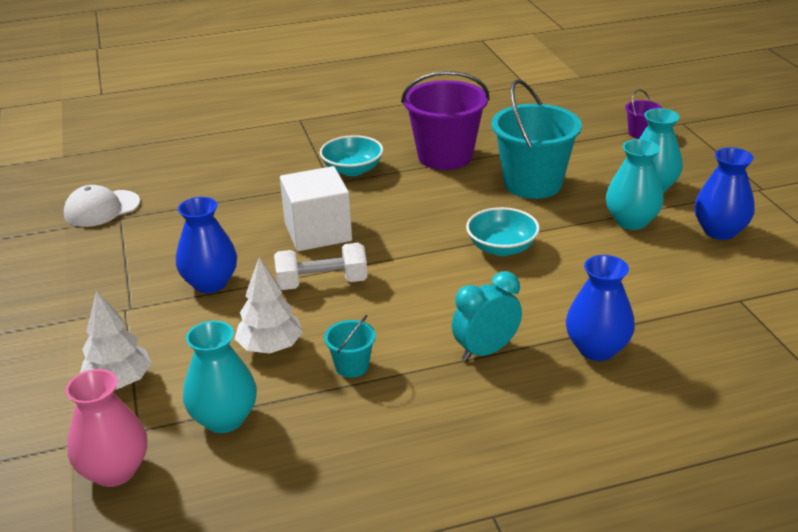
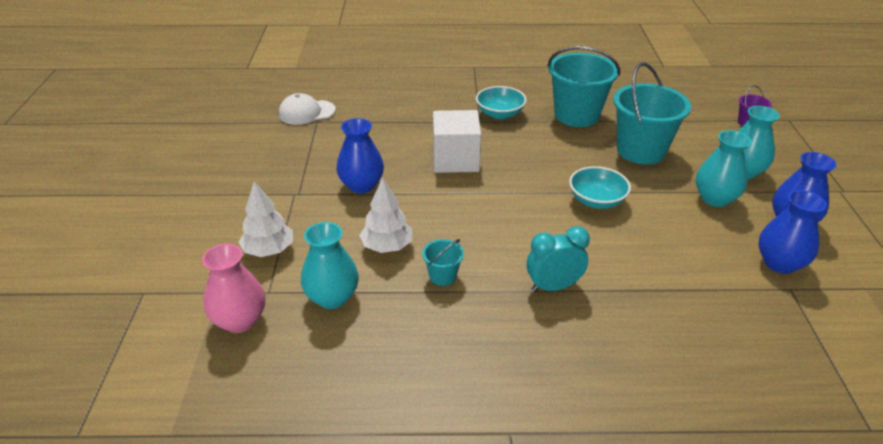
camera: 15 degrees right, 5 degrees up
white dumbbell [274,243,368,290] -> none
purple bucket [401,71,490,170] -> turquoise bucket [548,46,620,127]
blue vase [566,255,635,361] -> blue vase moved to [759,190,827,274]

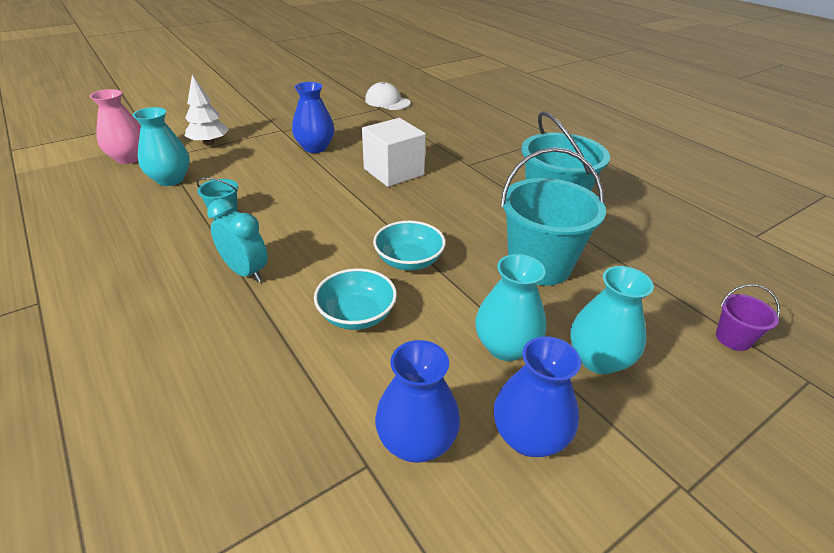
camera: 55 degrees right, 0 degrees up
white tree [359,177,412,253] -> none
turquoise bowl [476,86,527,119] -> turquoise bowl moved to [314,268,397,330]

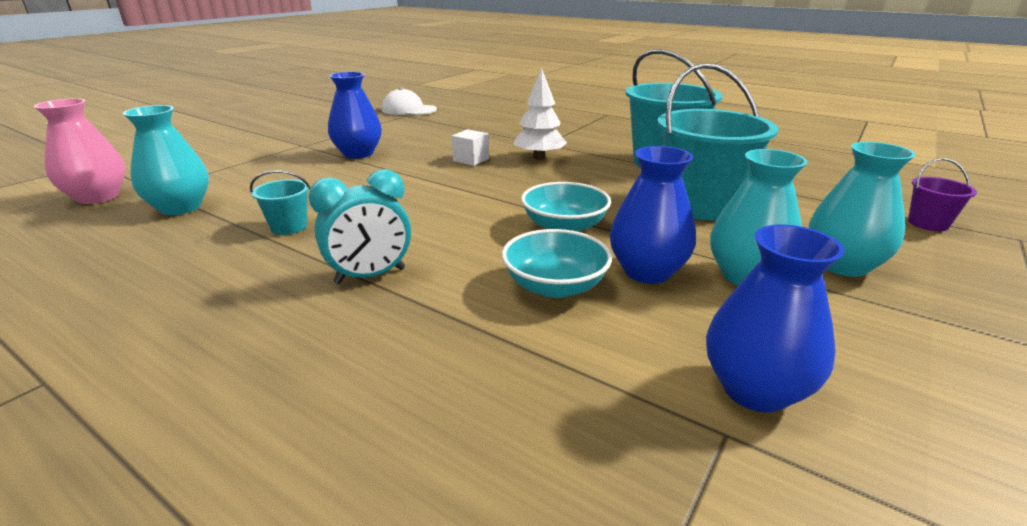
camera: 20 degrees left, 10 degrees down
white tree [185,75,229,145] -> white tree moved to [513,68,567,160]
turquoise clock [207,199,268,282] -> turquoise clock turned 135 degrees clockwise [309,169,411,284]
white cube [362,118,426,187] -> white cube [452,129,489,166], size x0.50
blue vase [493,336,581,457] -> blue vase moved to [610,146,696,284]

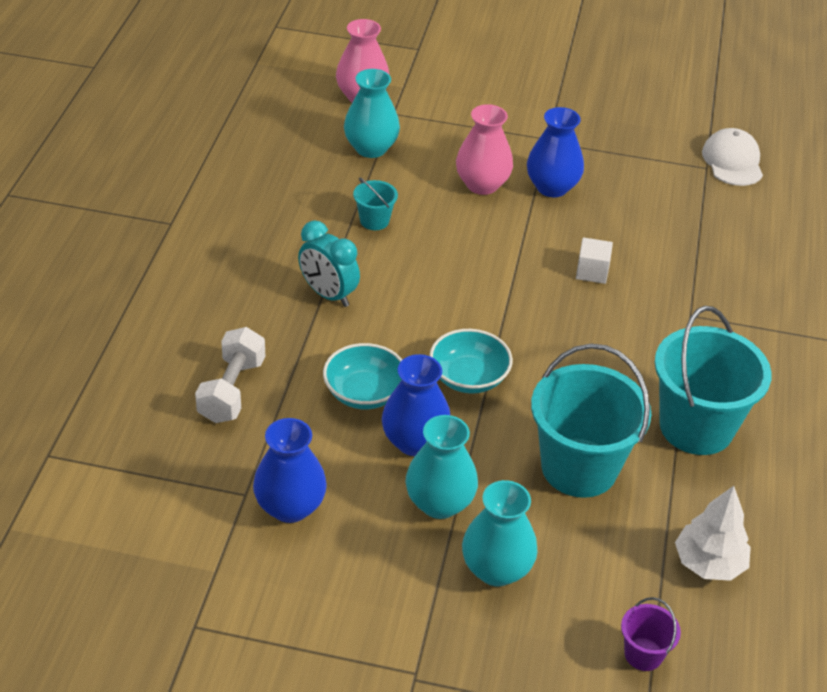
camera: 65 degrees right, 15 degrees up
white tree [513,68,567,160] -> white tree moved to [675,486,751,581]
none -> white dumbbell [195,327,265,423]
none -> pink vase [456,104,513,195]

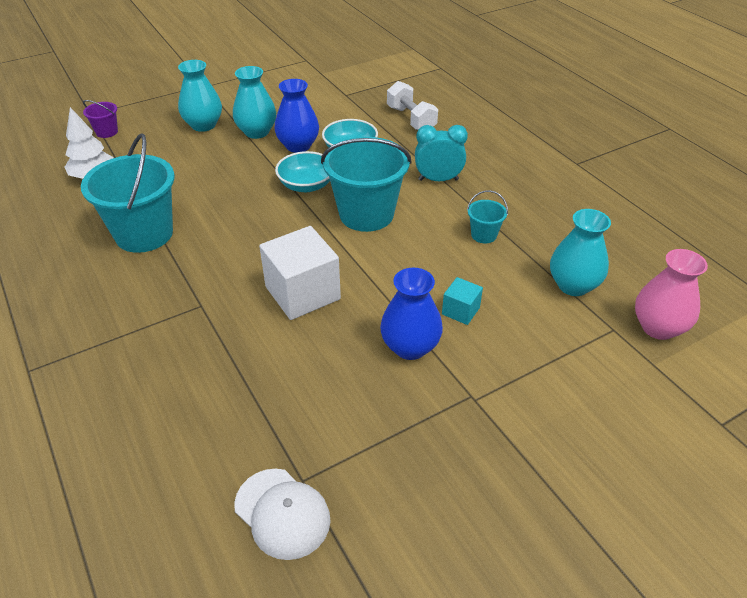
camera: 140 degrees right, 0 degrees up
blue vase [253,418,327,523] -> none
pink vase [456,104,513,195] -> turquoise cube [442,277,483,325]
turquoise bucket [531,344,651,498] -> turquoise bucket moved to [321,137,411,232]
white cube [576,237,613,284] -> white cube [259,226,341,320], size x2.01

